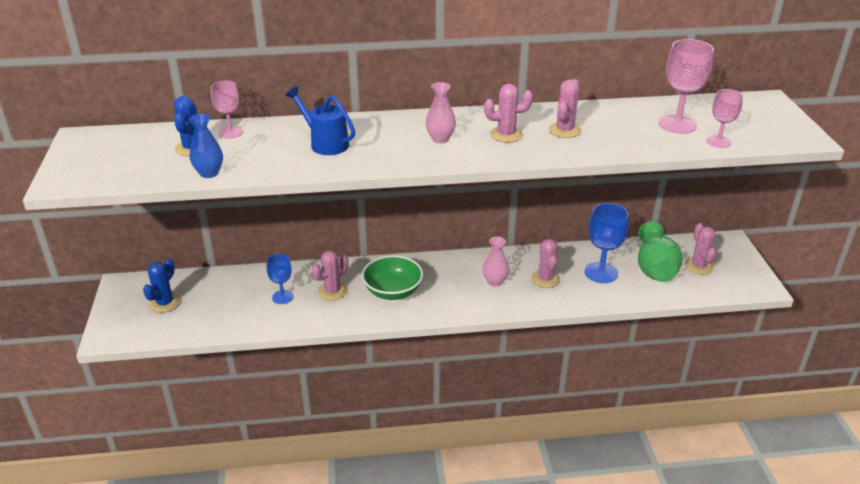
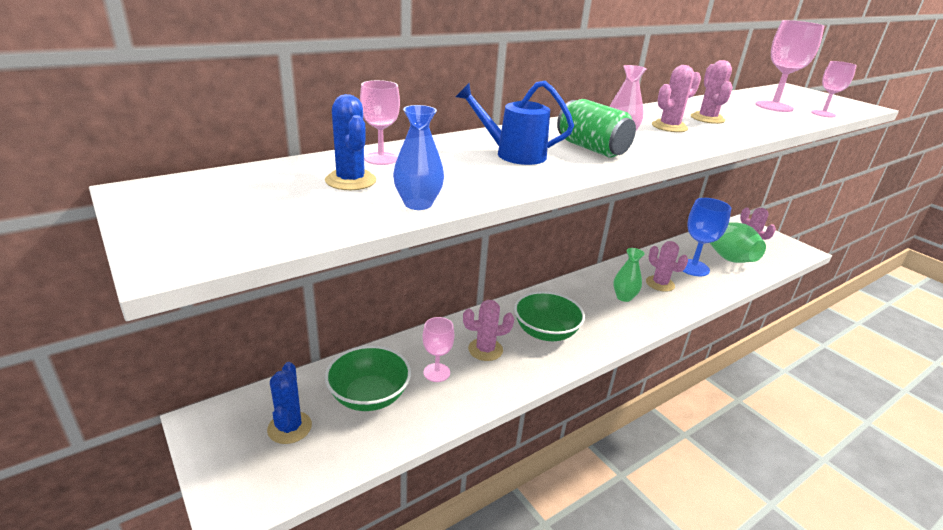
camera: 30 degrees left, 5 degrees down
blue goblet [266,254,293,304] -> pink goblet [423,317,454,382]
pink cactus [312,251,348,300] -> pink cactus turned 60 degrees clockwise [463,300,514,361]
pink vase [483,237,509,287] -> green vase [613,248,645,302]
none -> green bowl [325,345,411,411]
none -> green can [557,99,636,158]

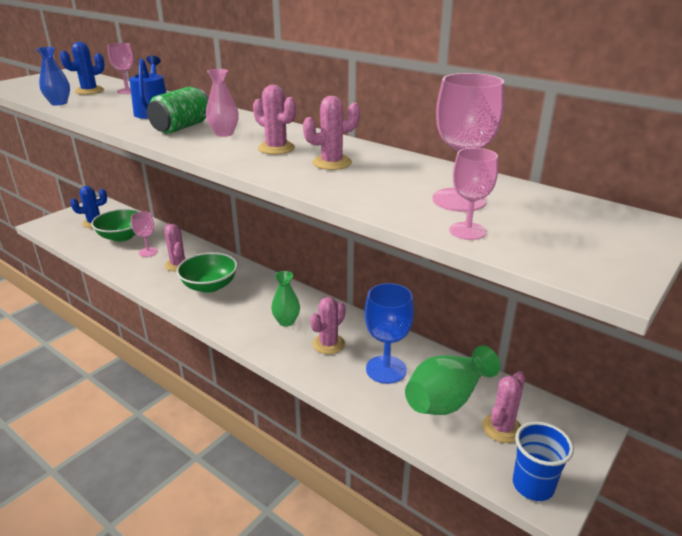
camera: 75 degrees right, 0 degrees up
none -> blue cup [513,422,574,501]

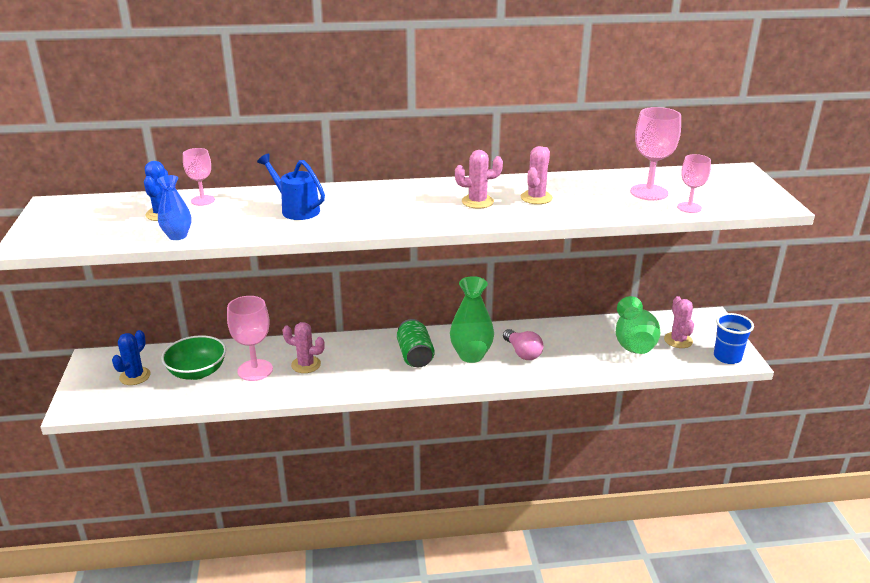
camera: 45 degrees left, 0 degrees up
pink goblet [131,211,158,257] -> pink goblet [227,296,273,381], size x1.63
green can [147,87,209,134] -> green can moved to [397,319,435,367]
green bowl [176,252,238,293] -> none
pink vase [206,69,239,137] -> none
green vase [271,271,300,327] -> green vase [450,276,494,363], size x1.65
pink cactus [310,297,346,354] -> pink light bulb [503,329,543,360]
blue goblet [365,283,414,384] -> none

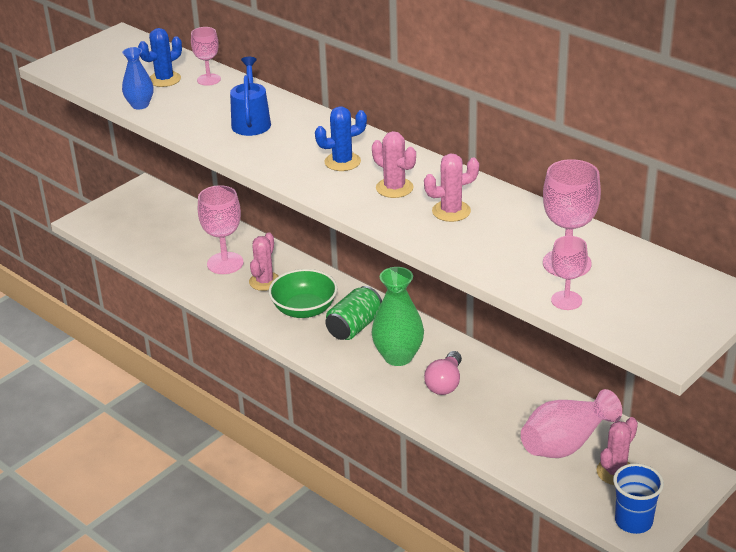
camera: 50 degrees right, 5 degrees up
blue cactus [112,330,151,385] -> blue cactus moved to [315,106,367,171]
green bowl [161,335,226,380] -> green bowl moved to [269,269,337,318]
pink cactus [282,322,325,373] -> pink cactus turned 45 degrees clockwise [249,232,279,291]
green vase [616,296,660,354] -> pink vase [521,389,622,458]

